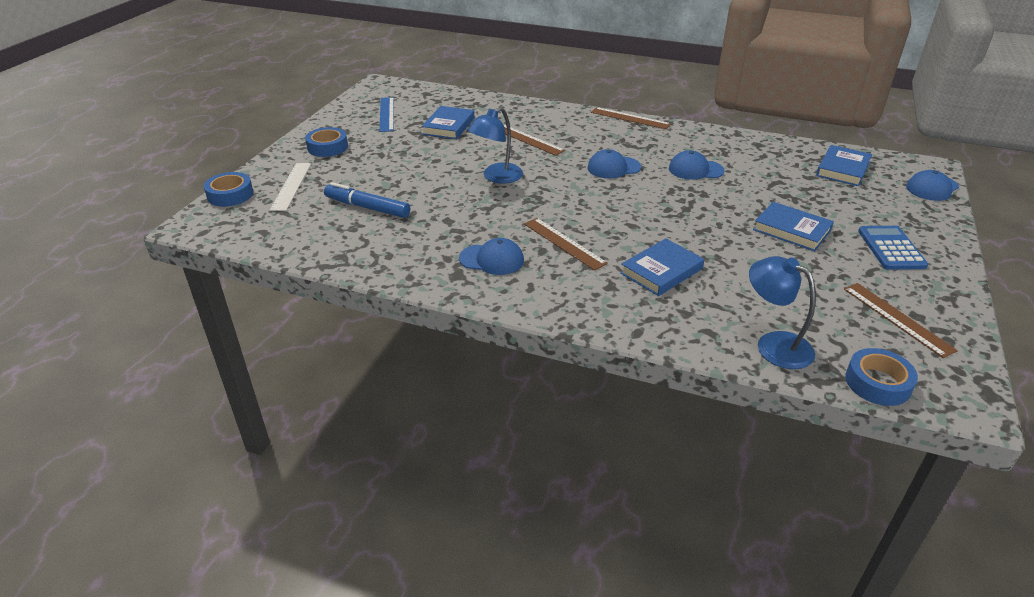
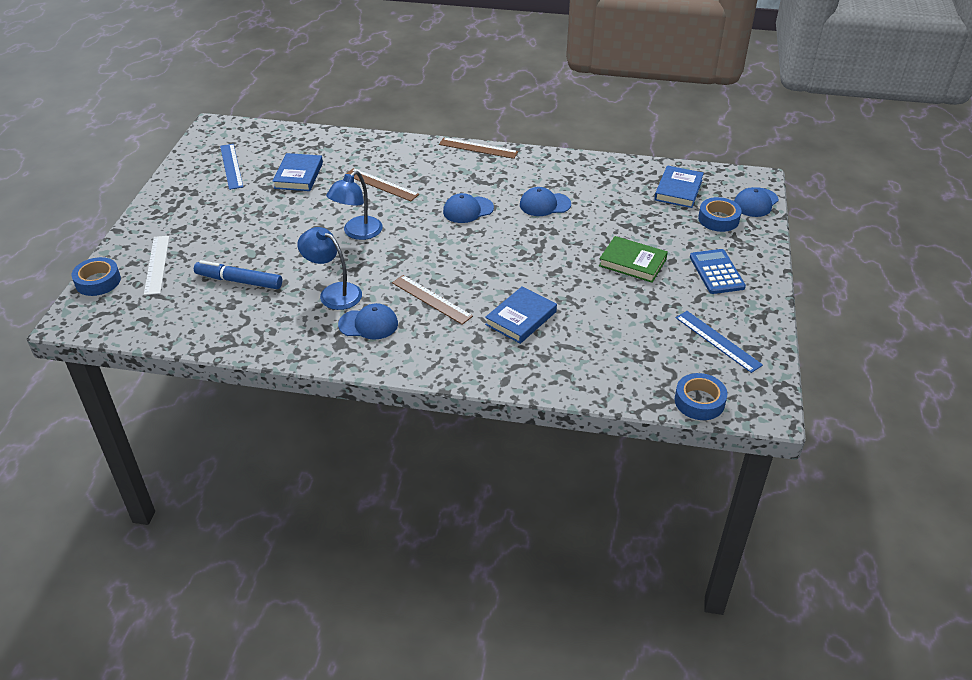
camera: 10 degrees left, 5 degrees up
blue tape [305,127,348,157] -> blue tape moved to [698,197,742,232]
blue lamp [749,256,816,369] -> blue lamp moved to [297,227,362,310]
blue book [753,202,834,251] -> green book [599,236,668,283]
brown ruler [844,283,958,358] -> blue ruler [676,311,763,373]

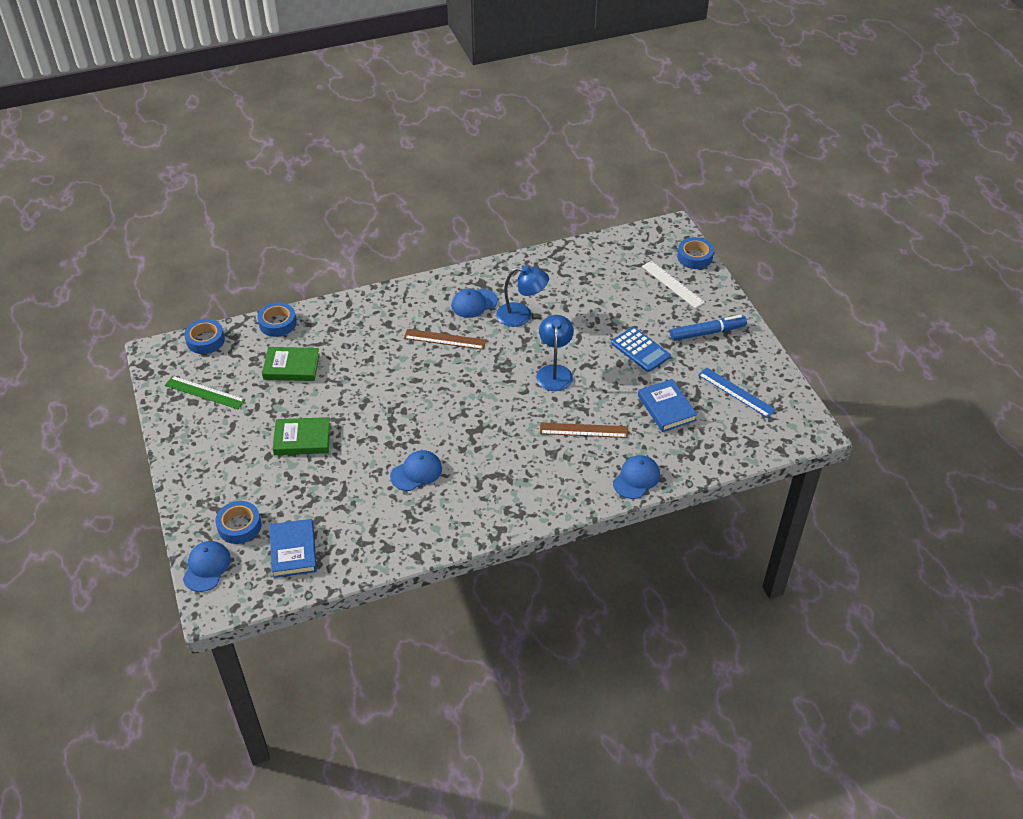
camera: 150 degrees right, 5 degrees up
blue marker [194,260,282,289] -> blue marker moved to [670,315,747,341]
brown ruler [439,138,518,159] -> none
blue cap [443,193,494,223] -> blue cap moved to [613,455,660,499]
blue book [485,286,557,344] -> none
blue ruler [676,311,763,373] -> green ruler [165,376,245,409]
blue calculator [690,249,746,294] -> blue calculator moved to [611,327,671,372]
none -> blue tape [257,302,297,337]
none -> green book [262,347,320,381]

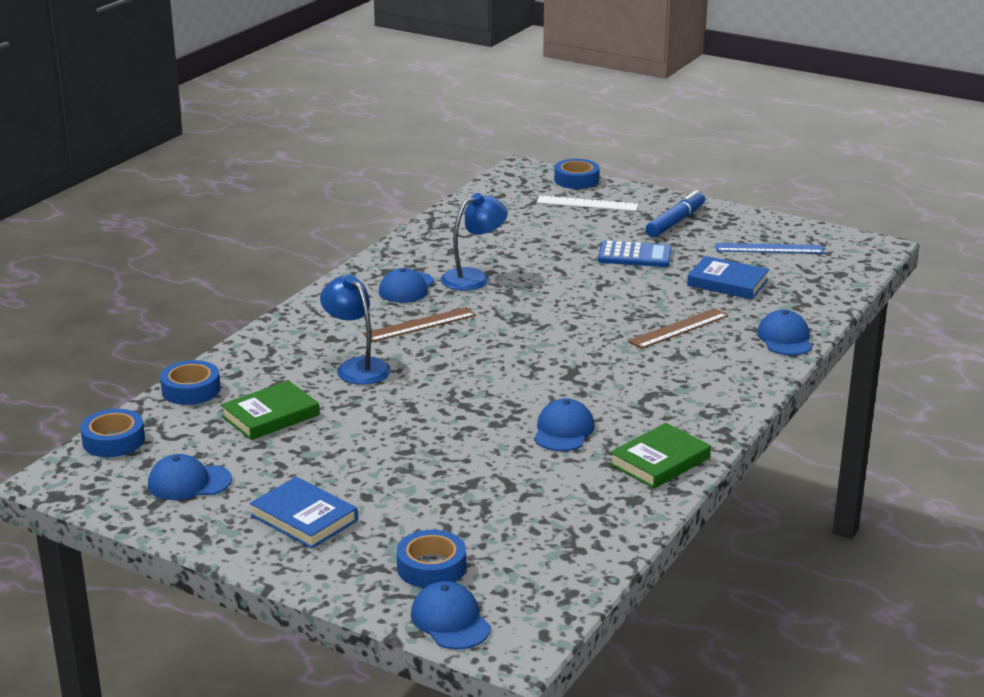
camera: 40 degrees left, 20 degrees down
green ruler [165,376,245,409] -> blue cap [148,454,232,500]
blue book [270,519,317,578] -> blue book moved to [250,477,358,549]
green book [273,417,331,455] -> green book moved to [610,423,711,489]
blue lamp [536,315,574,391] -> blue lamp moved to [320,275,391,384]

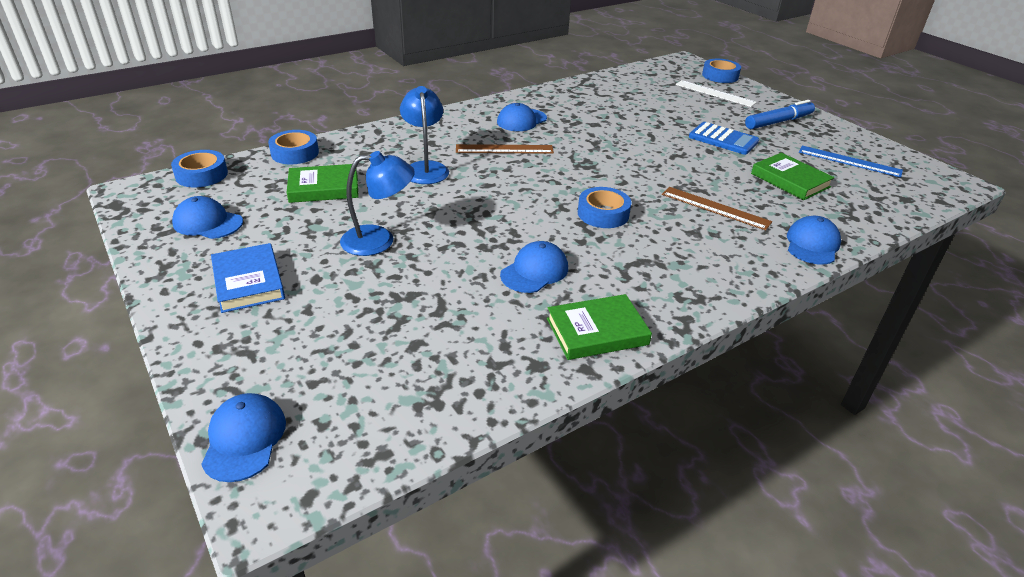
camera: 25 degrees right, 10 degrees up
blue tape [396,530,466,588] -> blue tape moved to [578,187,631,228]
blue lamp [441,193,508,290] -> blue lamp moved to [340,151,415,256]
brown ruler [628,308,728,349] -> brown ruler turned 45 degrees clockwise [662,187,772,230]
blue book [687,256,769,299] -> green book [751,153,835,200]

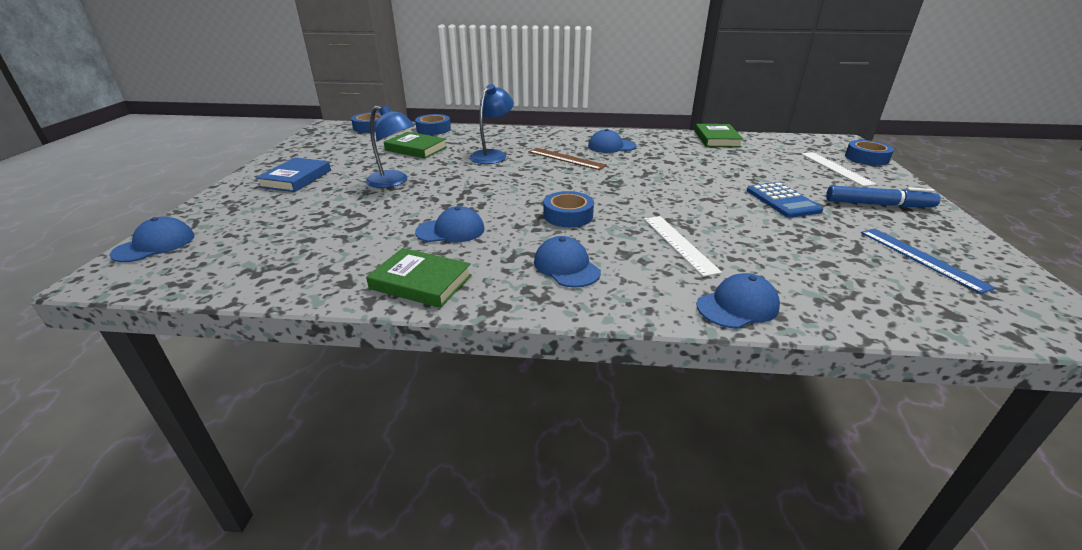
camera: 40 degrees right, 5 degrees down
blue cap [172,196,243,239] -> blue cap moved to [534,236,601,288]
brown ruler [662,187,772,230] -> white ruler [644,216,722,277]
green book [751,153,835,200] -> green book moved to [695,124,743,147]

